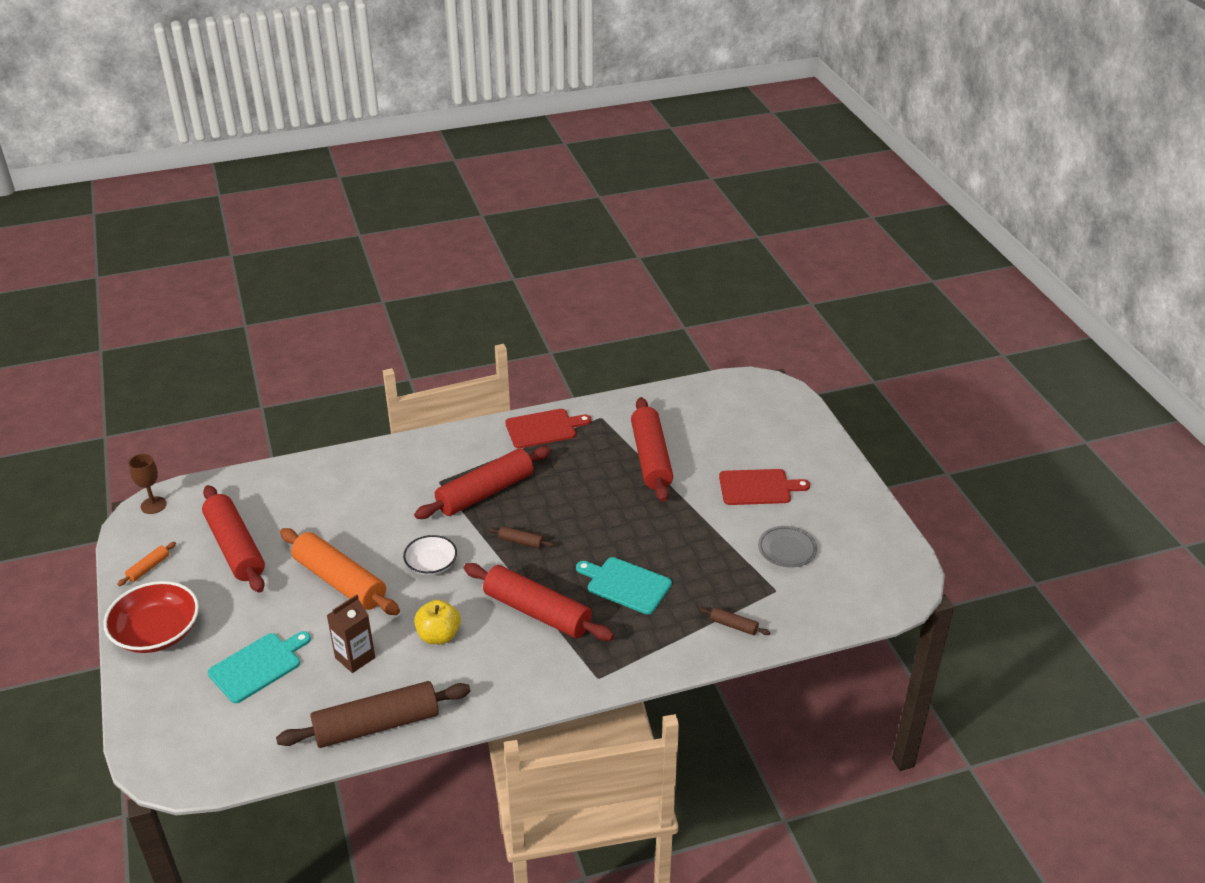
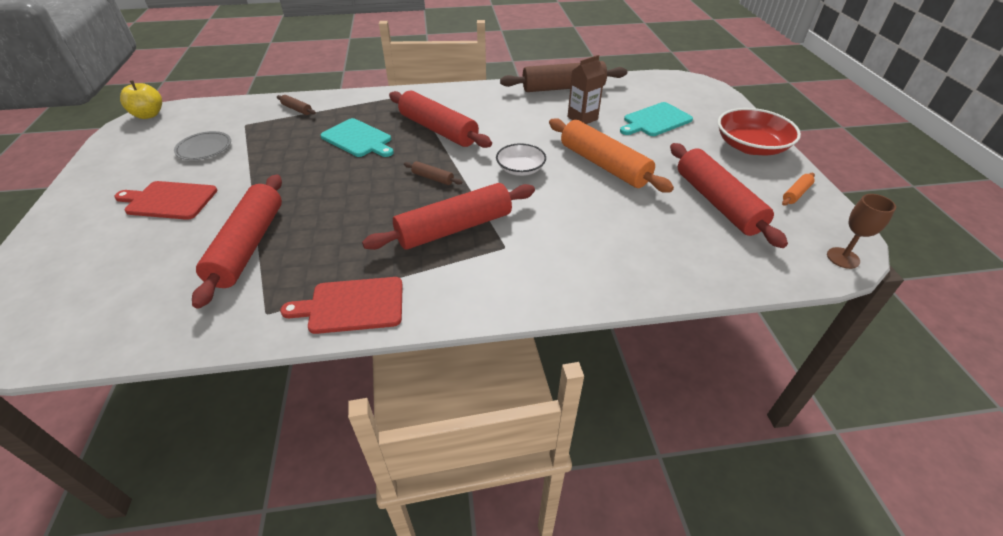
camera: 170 degrees left, 5 degrees up
yellow apple [414,600,461,644] -> yellow apple moved to [120,80,162,119]

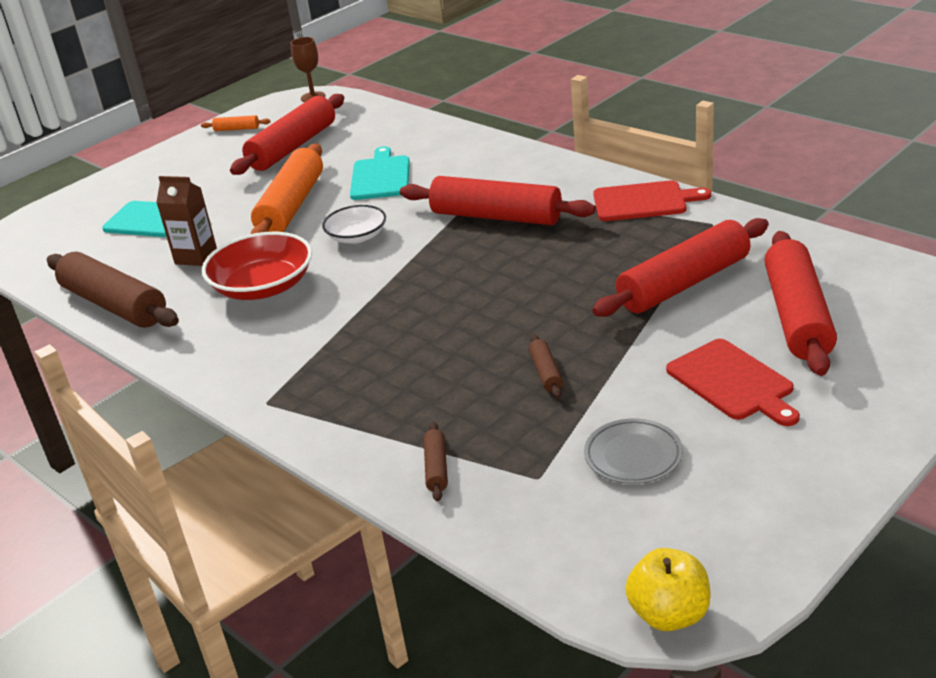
camera: 125 degrees left, 10 degrees down
red cutting board [280,277,403,334] -> red cutting board turned 45 degrees counterclockwise [593,180,711,221]
turquoise cutting board [320,118,394,157] -> turquoise cutting board moved to [350,146,410,200]
red rolling pin [389,91,492,148] -> red rolling pin moved to [765,231,837,376]
brown rolling pin [404,161,462,185] -> brown rolling pin moved to [529,334,563,398]
red bowl [718,108,801,155] -> red bowl moved to [202,232,312,300]

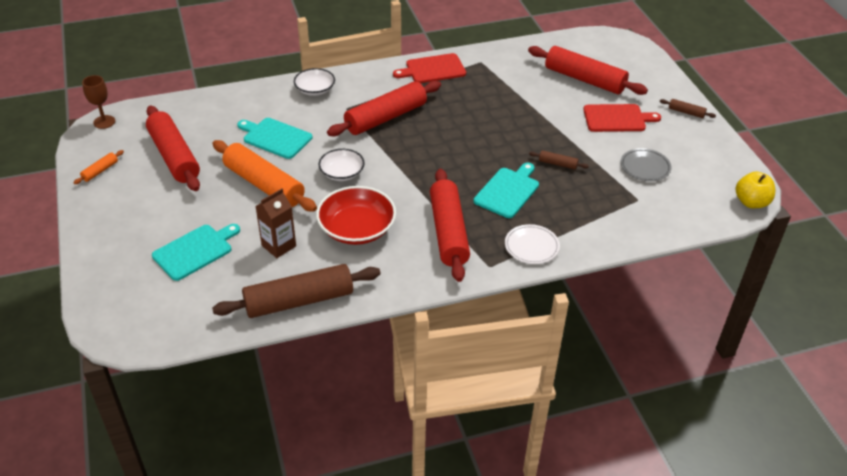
camera: 65 degrees left, 10 degrees up
brown rolling pin [424,422,448,501] -> brown rolling pin moved to [660,99,716,118]
red rolling pin [592,218,769,317] -> red rolling pin moved to [430,169,470,282]
red cutting board [593,180,711,221] -> red cutting board turned 135 degrees counterclockwise [393,53,466,83]
none -> white bowl [294,68,335,96]
none -> turquoise cutting board [474,163,539,218]
none -> white plate [505,224,560,264]

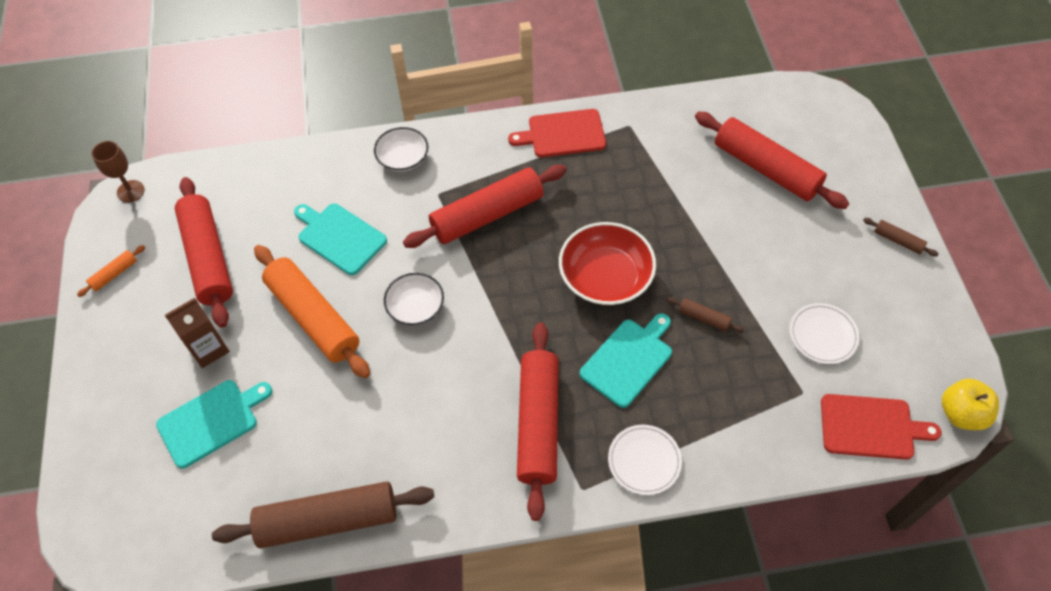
camera: 10 degrees right, 15 degrees up
brown carton [255,189,296,258] -> brown carton moved to [165,298,230,368]
red bowl [316,186,396,245] -> red bowl moved to [559,222,656,305]
red cutting board [583,104,661,132] -> red cutting board moved to [821,394,941,460]
grey plate [621,148,672,181] -> white plate [790,303,859,364]

